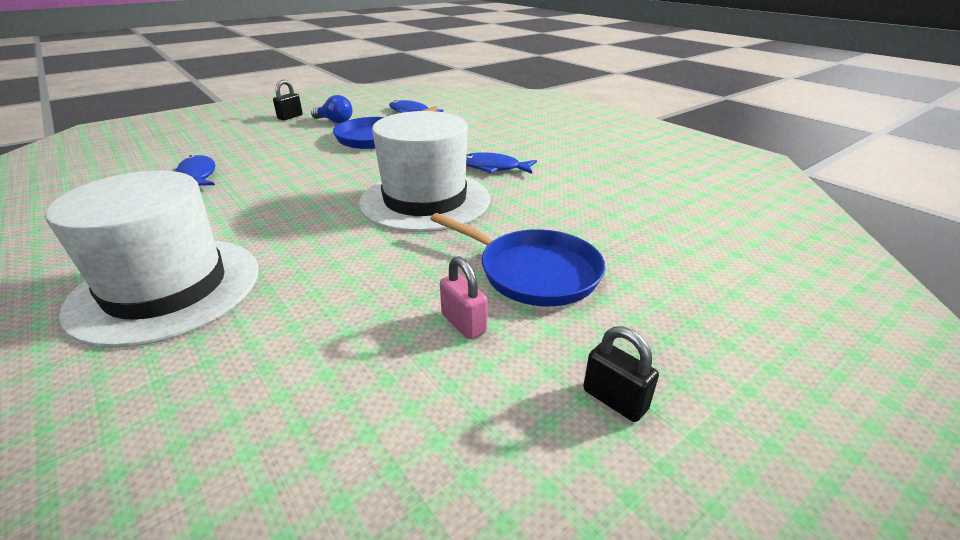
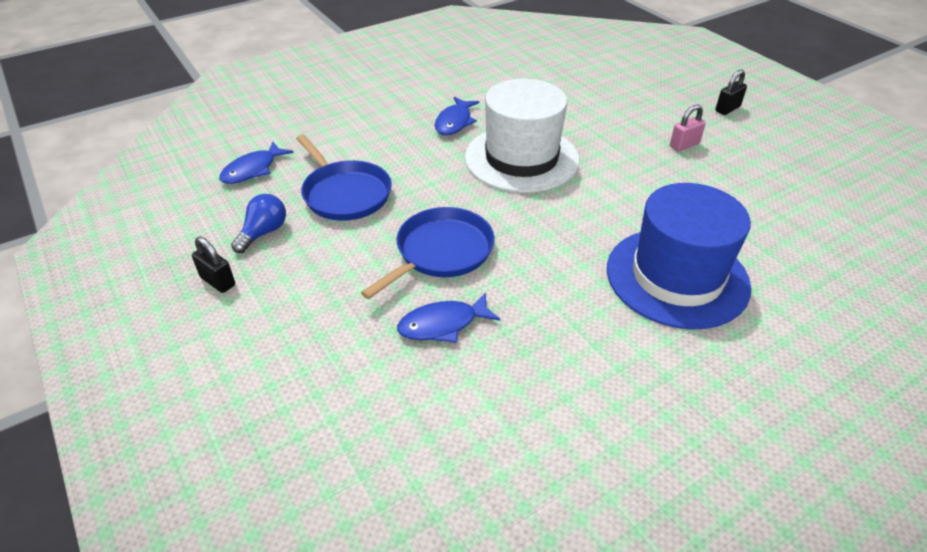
camera: 85 degrees left, 10 degrees up
white hat [45,170,259,348] -> blue hat [607,183,751,329]
blue pan [430,213,605,306] -> blue pan moved to [361,207,495,299]

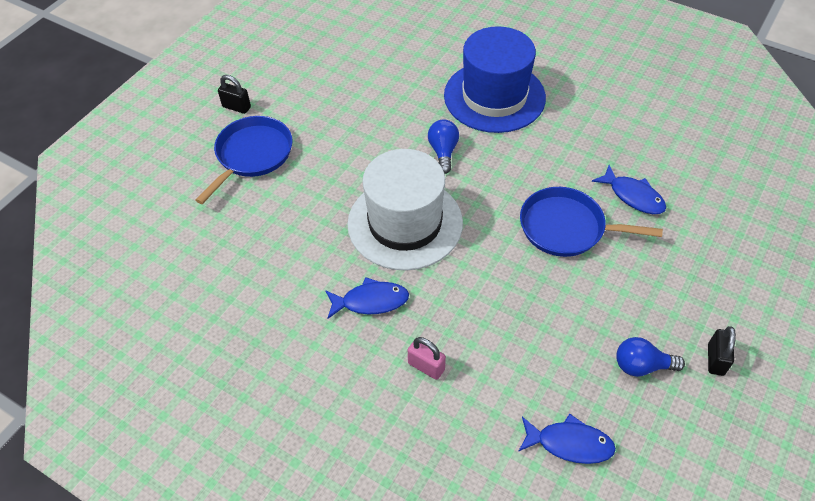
camera: 115 degrees left, 10 degrees up
blue pan [296,134,392,221] -> blue pan moved to [195,116,293,204]
pink padlock [670,104,706,151] -> pink padlock moved to [408,337,446,380]
none -> blue light bulb [428,119,459,174]

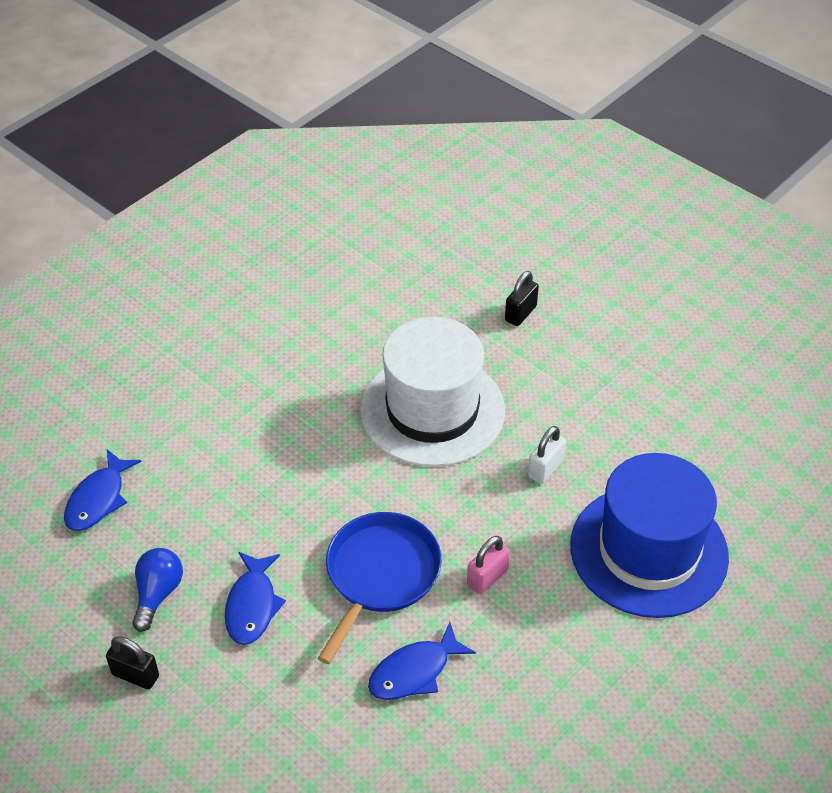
camera: 100 degrees right, 5 degrees down
blue pan [195,116,293,204] -> none
black padlock [218,75,251,114] -> black padlock moved to [505,271,539,326]
blue fish [325,277,409,319] -> blue fish moved to [225,552,286,645]
pink padlock [408,337,446,380] -> pink padlock moved to [467,536,510,594]
blue light bulb [428,119,459,174] -> white padlock [528,426,566,484]

